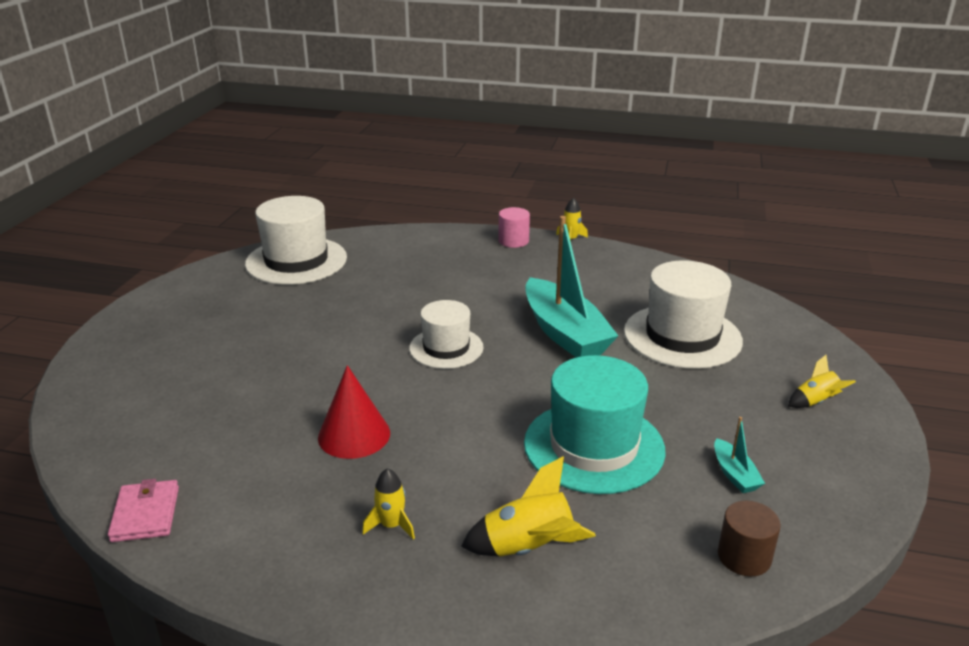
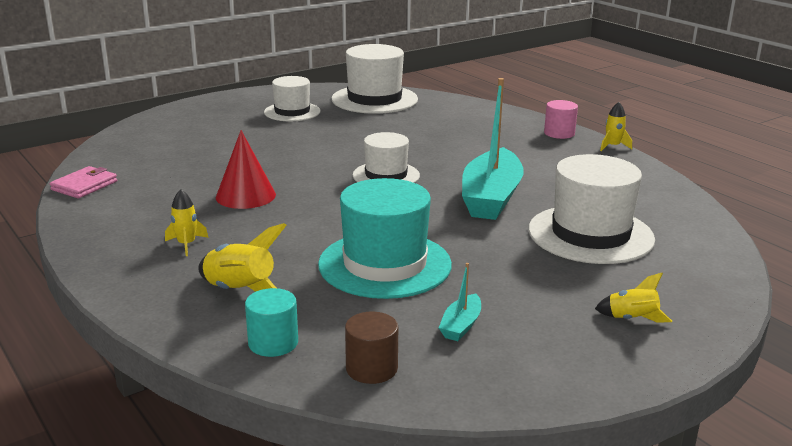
camera: 40 degrees right, 5 degrees down
none -> turquoise cylinder [245,288,298,357]
none -> white hat [264,76,321,121]

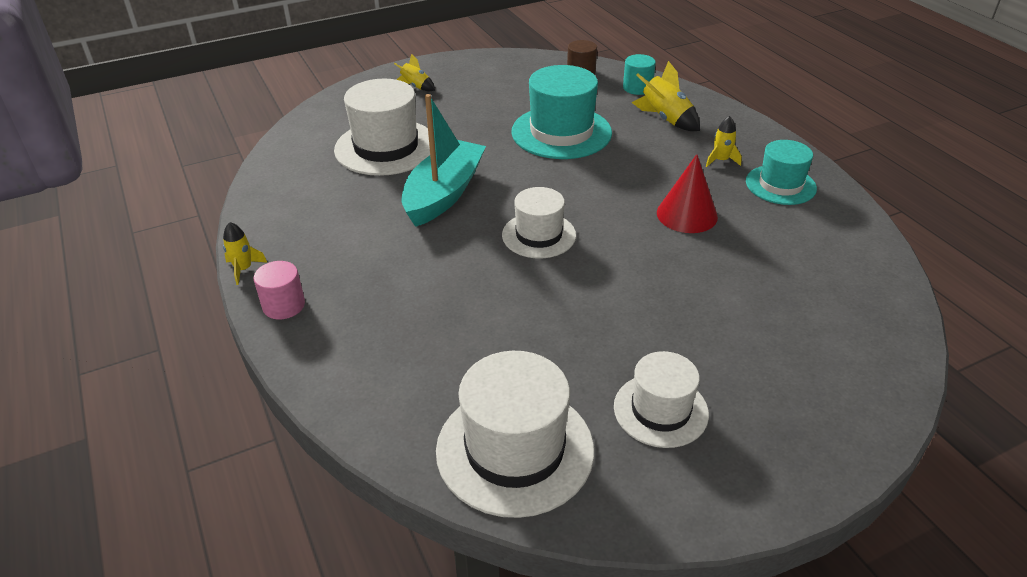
camera: 170 degrees left, 15 degrees up
pink wallet [50,166,117,199] -> none
turquoise boat [439,263,481,341] -> none
none -> turquoise hat [746,140,817,205]

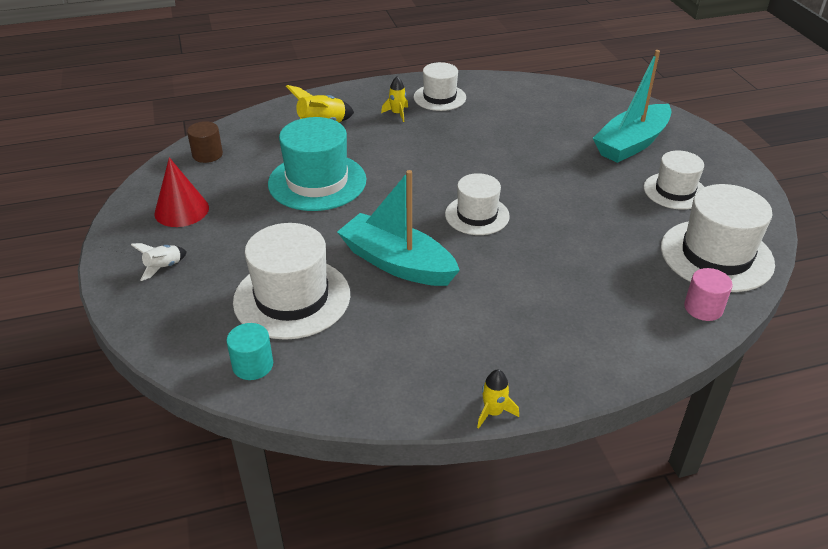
camera: 80 degrees left, 0 degrees up
pink cylinder [254,261,305,319] -> pink cylinder moved to [684,268,733,321]
yellow rocket [394,54,435,91] -> white rocket [131,243,187,281]
turquoise cylinder [623,54,656,95] -> turquoise cylinder moved to [226,323,273,380]
red cone [657,154,718,233] -> red cone moved to [154,157,209,227]
turquoise hat [746,140,817,205] -> white hat [414,62,466,111]
none -> turquoise boat [593,50,672,163]

